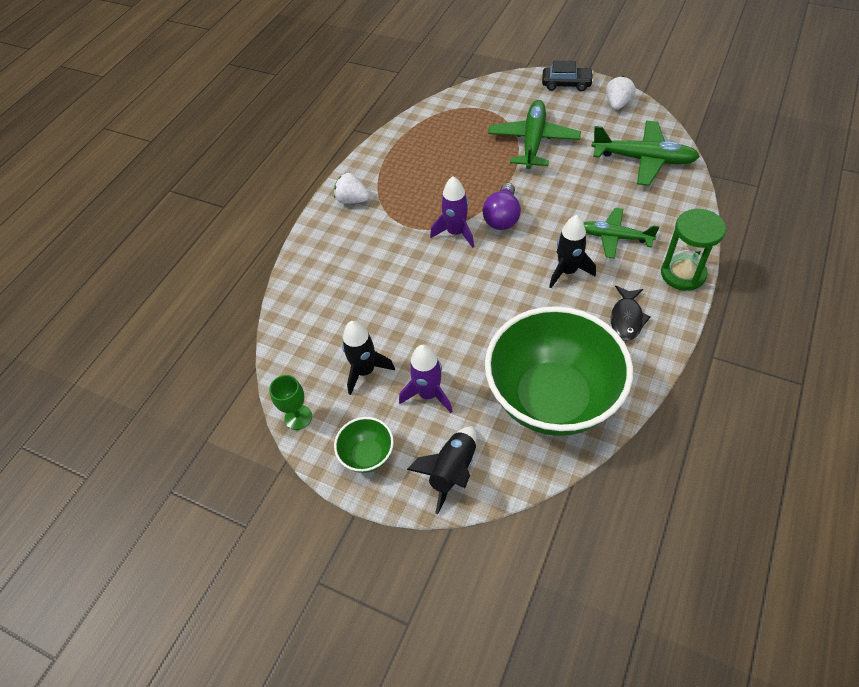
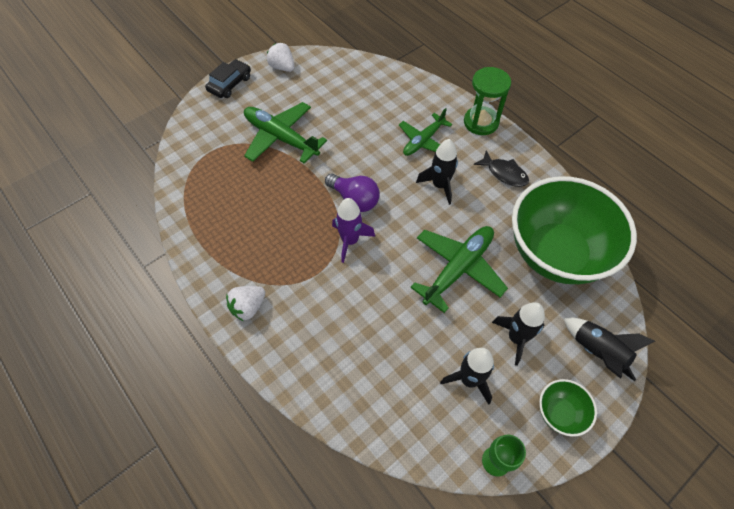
camera: 70 degrees left, 5 degrees up
purple rocket [399,345,453,413] -> black rocket [492,302,545,366]
green plane [592,121,700,186] -> green plane moved to [410,226,508,313]

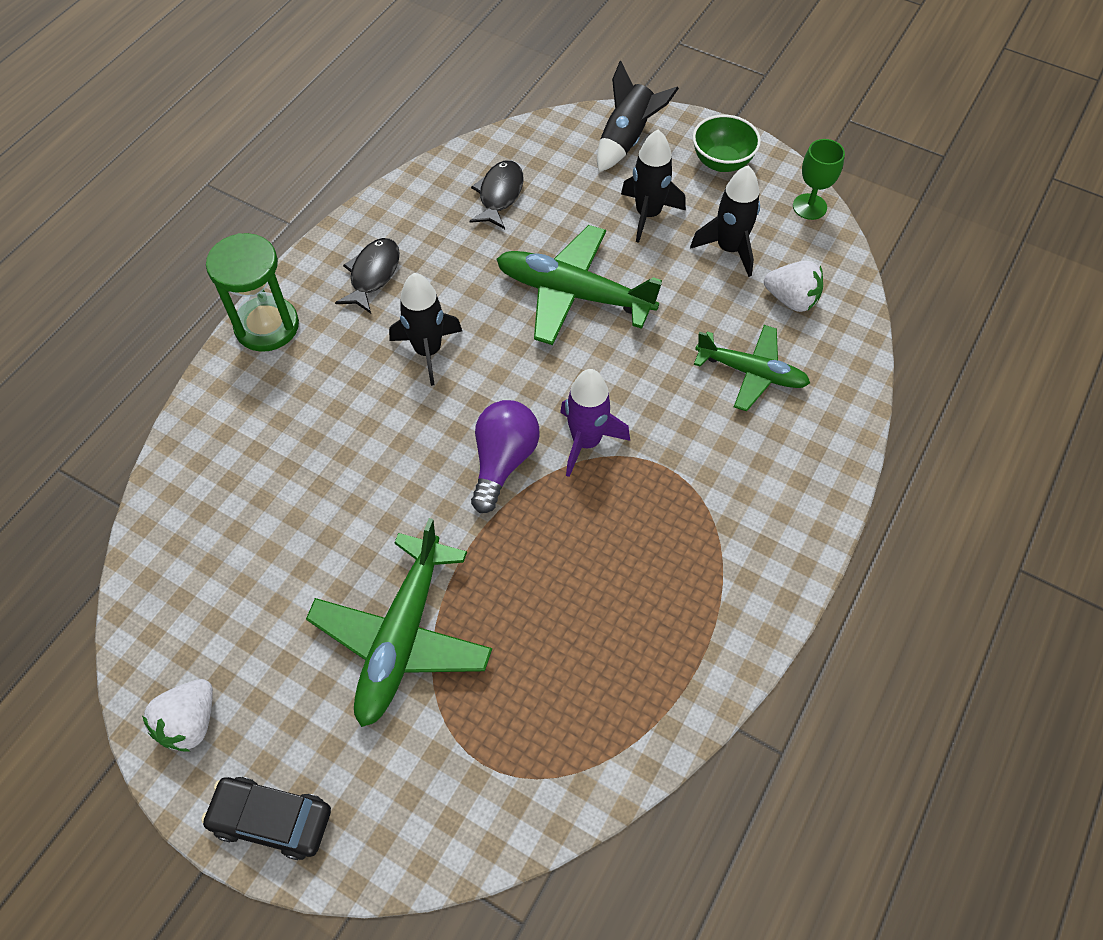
camera: 110 degrees left, 0 degrees up
white strawberry [226,286,265,321] -> white strawberry moved to [764,261,823,312]
green plane [399,108,452,156] -> green plane moved to [694,325,810,411]
green bowl [512,176,637,284] -> black fish [469,160,523,229]

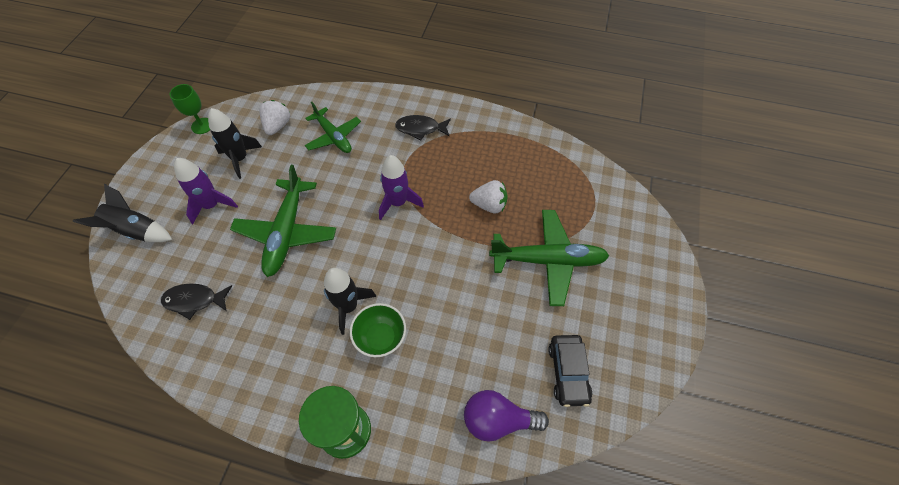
camera: 105 degrees left, 0 degrees up
white strawberry [142,679,213,752] -> white strawberry moved to [469,180,508,213]
black car [201,777,331,860] -> black car moved to [548,335,592,407]
black fish [335,238,400,313] -> black fish moved to [395,115,451,140]
purple light bulb [471,400,539,513] -> purple light bulb moved to [464,390,549,442]
black rocket [621,130,686,243] -> purple rocket [174,158,238,224]
green bowl [693,115,761,172] -> green bowl moved to [350,303,406,357]
green plane [694,325,810,411] -> green plane turned 135 degrees clockwise [305,102,361,153]

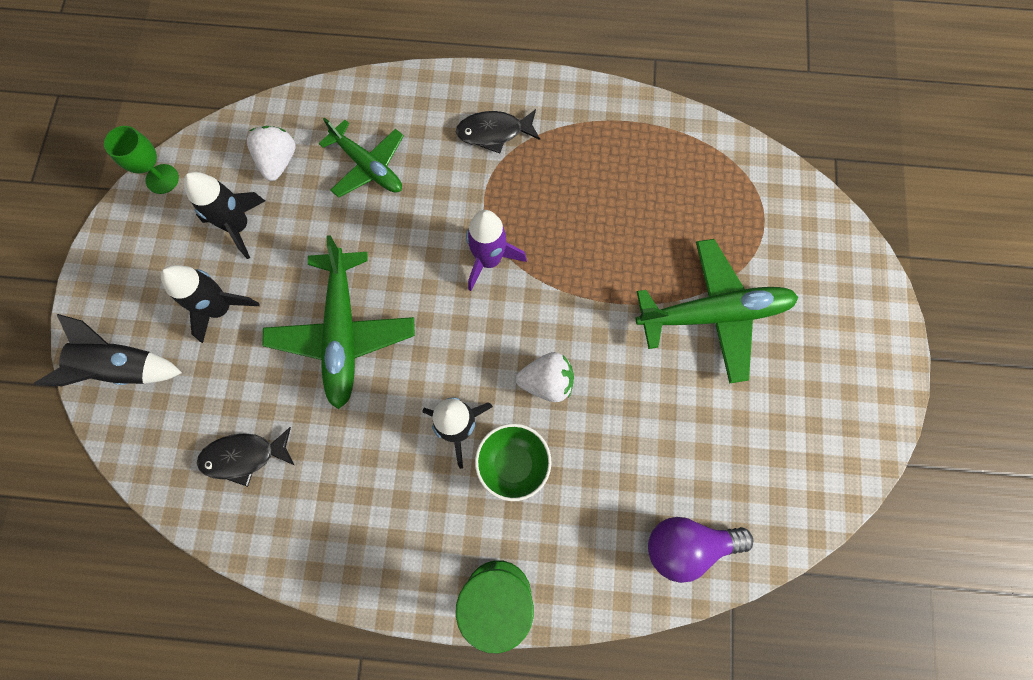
camera: 10 degrees left, 15 degrees up
purple rocket [174,158,238,224] -> black rocket [161,265,259,343]
white strawberry [469,180,508,213] -> white strawberry moved to [516,352,574,402]
black car [548,335,592,407] -> none

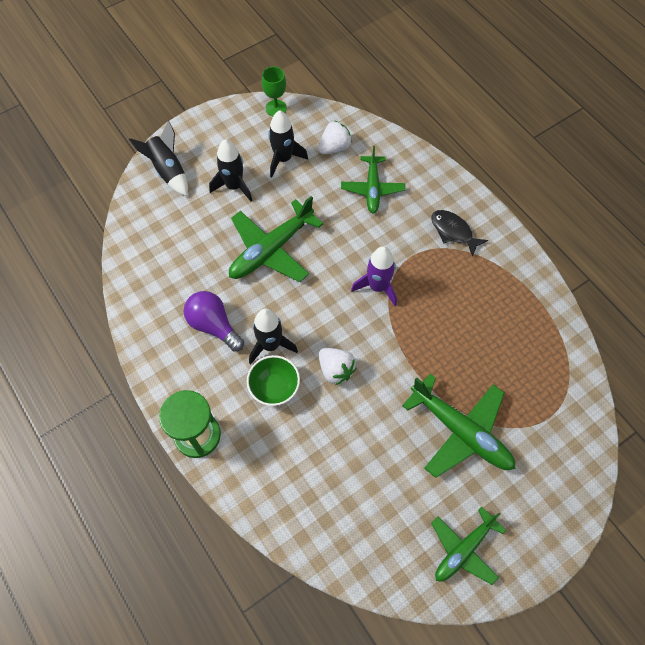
camera: 50 degrees right, 10 degrees down
black fish [197,427,294,487] -> none
purple light bulb [648,517,753,583] -> purple light bulb moved to [184,291,244,352]
none -> green plane [431,507,506,585]

